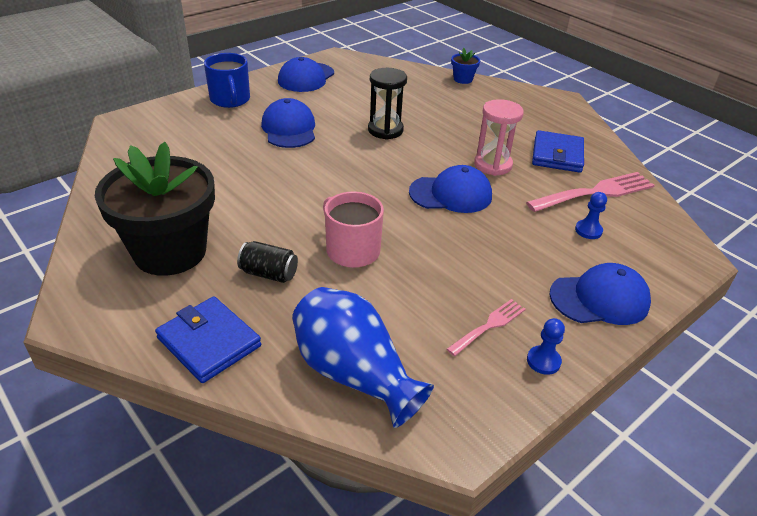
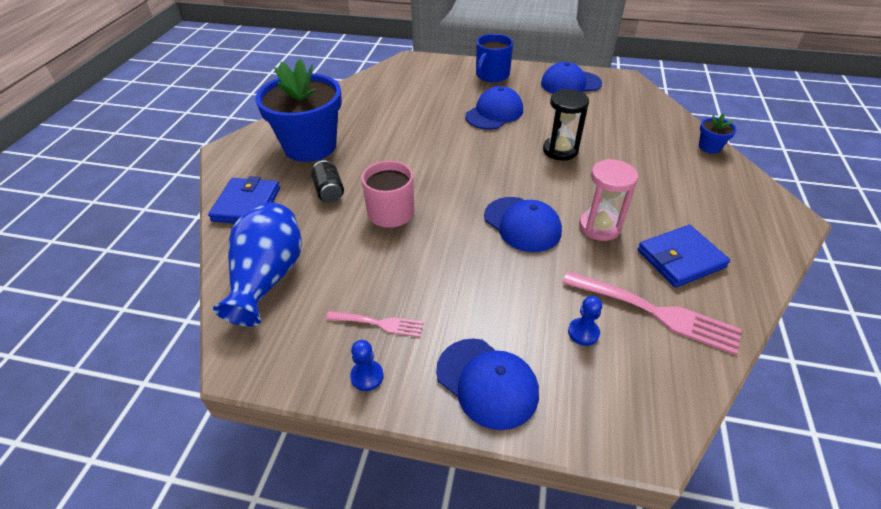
camera: 55 degrees right, 5 degrees up
black flower pot [95,142,215,276] -> blue flower pot [255,59,342,162]

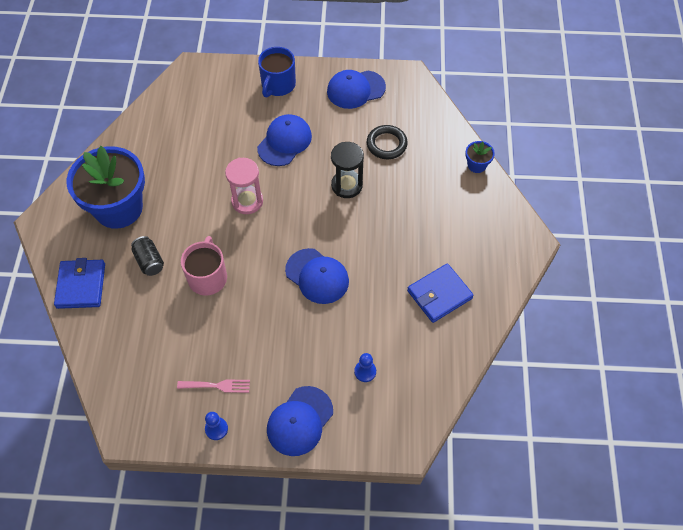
camera: 10 degrees left, 15 degrees up
blue vase [213,202,302,326] -> none
blue cap [436,339,539,430] -> blue cap turned 90 degrees clockwise [267,386,333,456]
pink fork [562,271,742,355] -> none
pink hourglass [579,159,638,241] -> pink hourglass moved to [225,158,263,214]
none -> black ring [367,125,408,159]

